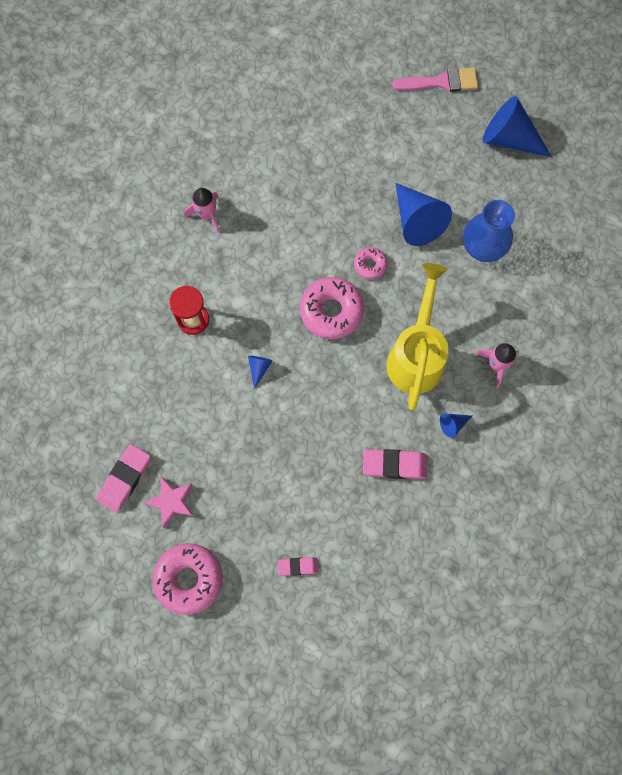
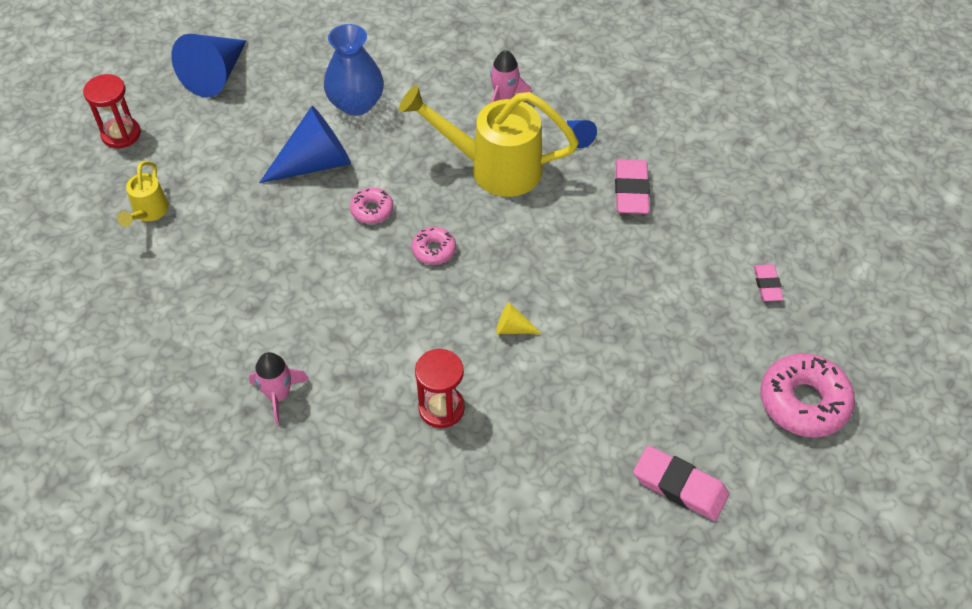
camera: 90 degrees left, 20 degrees down
pink star [144,476,194,528] -> none
blue cone [248,356,273,389] -> yellow cone [496,303,542,334]
pink donut [300,277,364,339] -> pink donut [412,227,456,265], size x0.53
pink brush [392,67,478,92] -> red hourglass [83,74,141,148]
none -> yellow watering can [117,161,169,227]

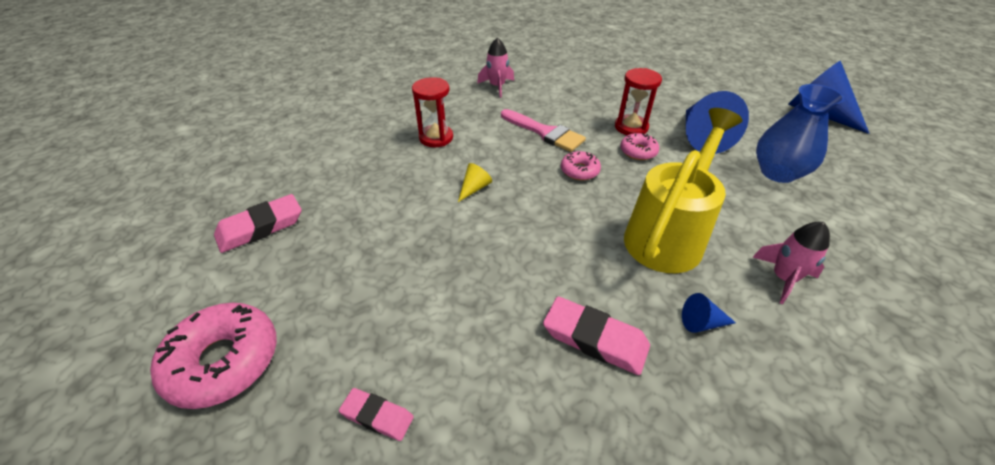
camera: 115 degrees right, 10 degrees down
red hourglass [83,74,141,148] -> red hourglass moved to [615,68,662,135]
yellow watering can [117,161,169,227] -> none
none -> pink brush [501,109,586,152]

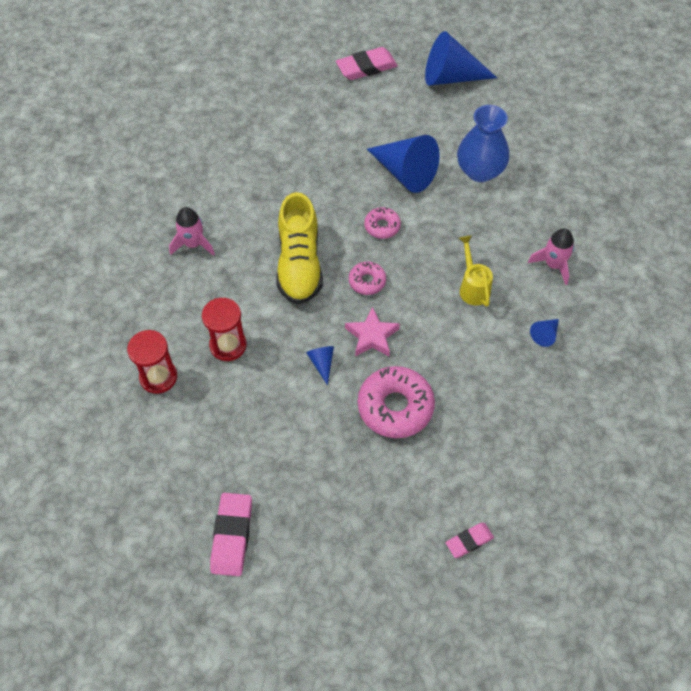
camera: 50 degrees left, 15 degrees up
pink donut [150,303,277,409] -> pink donut moved to [358,366,435,438]
yellow cone [458,163,492,202] -> blue cone [306,346,334,385]
pink brush [501,109,586,152] -> yellow shoe [277,192,323,305]
pink eraser [543,296,650,375] -> pink eraser moved to [336,47,398,80]
red hourglass [615,68,662,135] -> red hourglass moved to [127,330,177,394]
yellow watering can [624,108,742,273] -> yellow watering can [459,236,493,307], size x0.49
none -> pink star [345,306,400,356]

